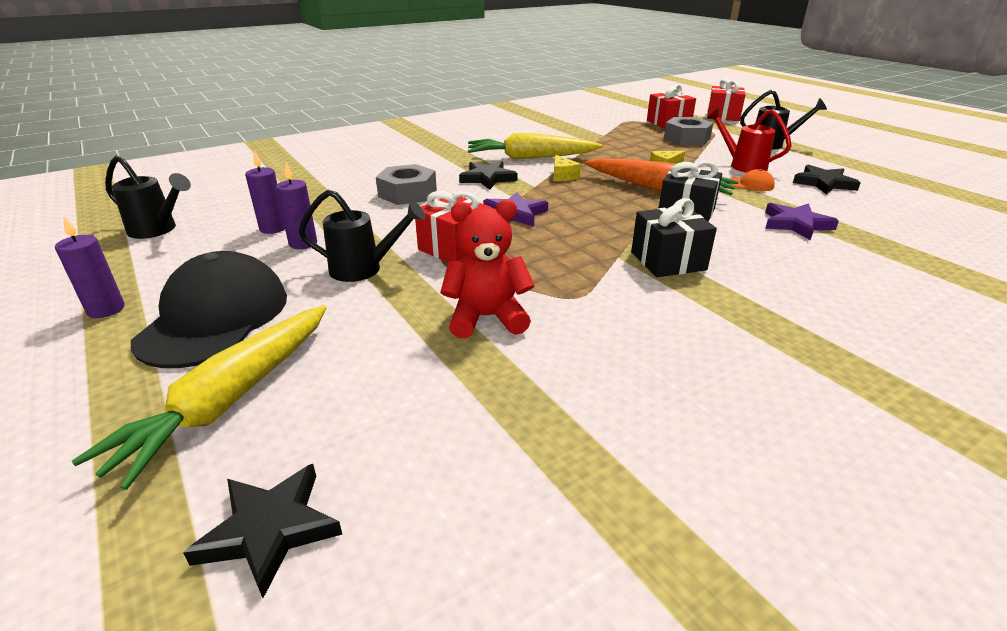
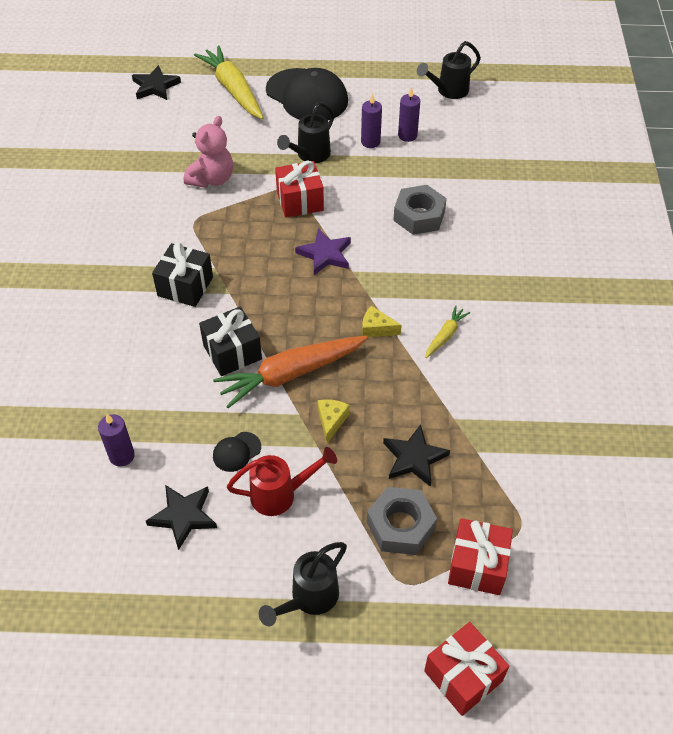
camera: 125 degrees right, 20 degrees up
purple candle [55,217,125,318] -> purple candle moved to [98,414,135,467]
red teddy bear [441,199,535,339] -> pink teddy bear [184,116,233,188]
black star [459,161,517,190] -> black star moved to [383,424,450,487]
yellow carrot [468,133,603,159] -> yellow carrot [425,305,470,358], size x0.48
orange cap [728,169,775,191] -> black cap [213,432,261,472]
purple star [765,203,839,240] -> none

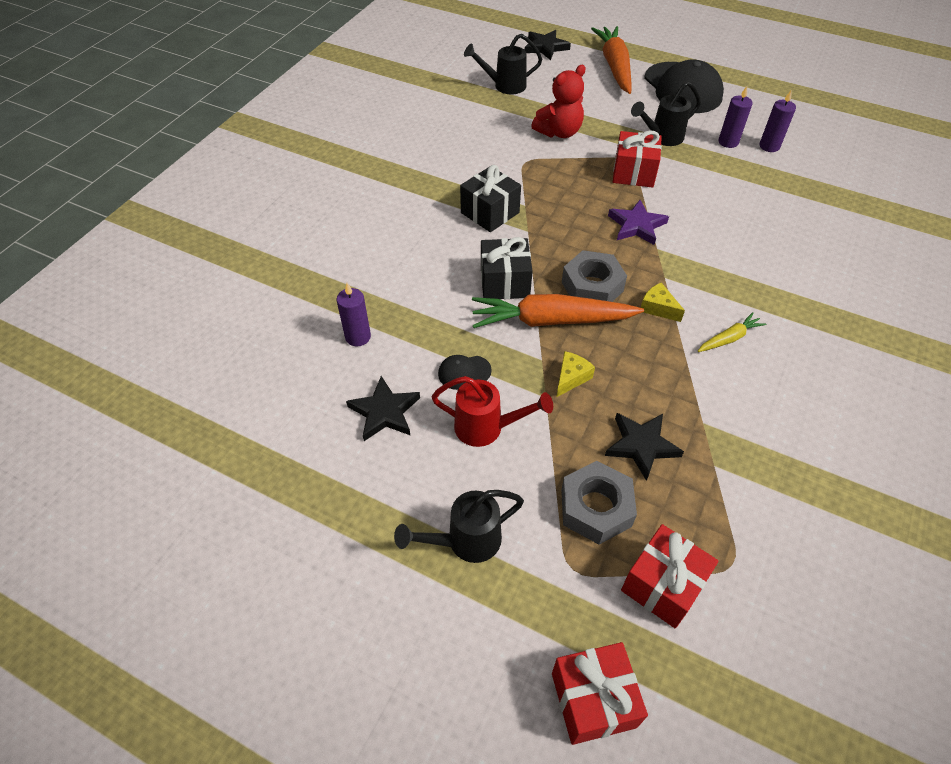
camera: 25 degrees right, 0 degrees up
pink teddy bear [184,116,233,188] -> red teddy bear [531,65,586,138]
yellow carrot [194,45,264,119] -> orange carrot [591,26,632,94]
grey nut [393,185,447,235] -> grey nut moved to [562,250,627,302]
black watering can [417,41,481,99] -> black watering can moved to [464,34,542,94]

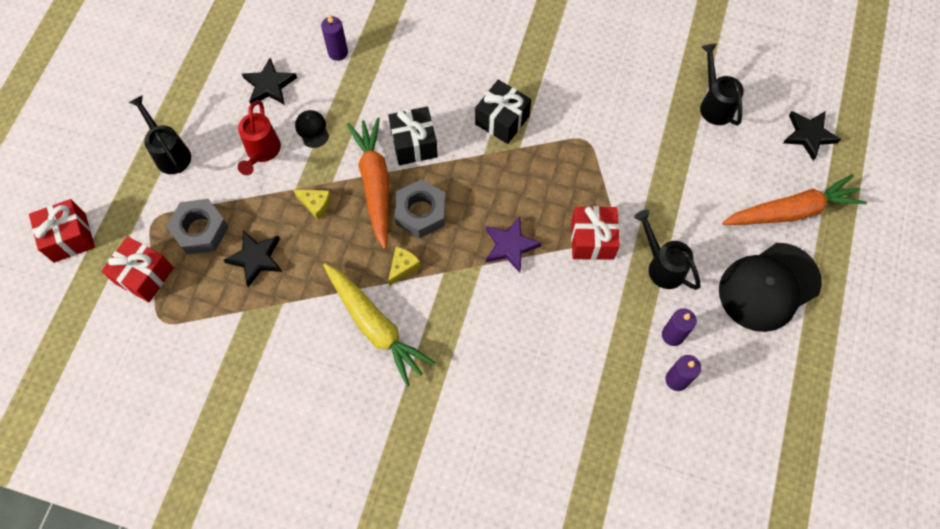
camera: 80 degrees right, 15 degrees up
red teddy bear [531,65,586,138] -> none
yellow carrot [698,312,766,352] -> yellow carrot [323,263,435,387], size x2.10

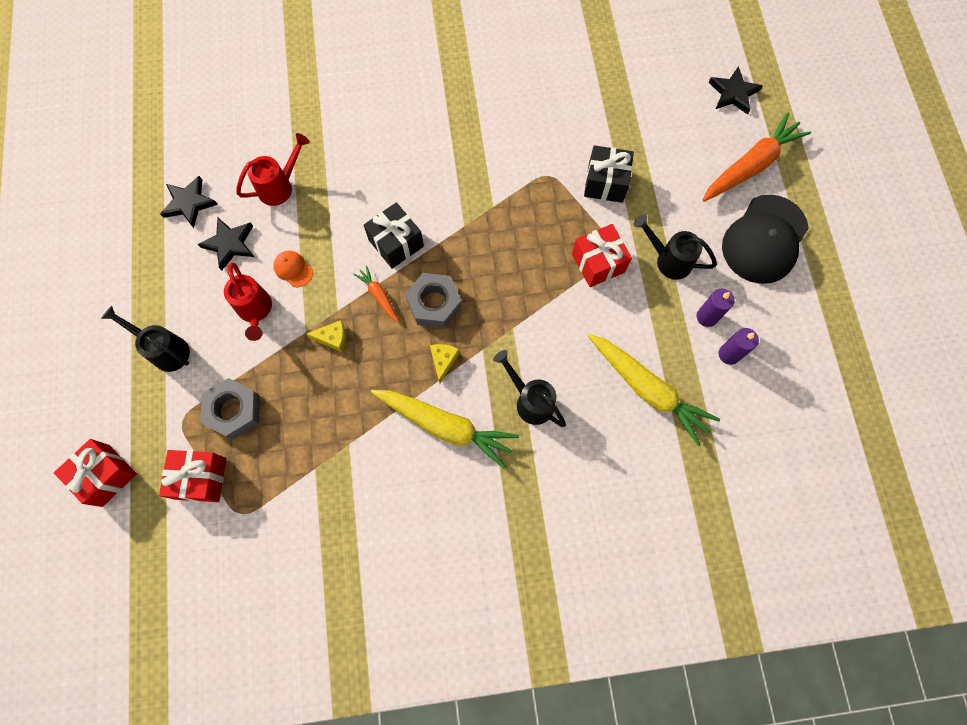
camera: 25 degrees left, 5 degrees up
black star [223,231,282,287] -> black star moved to [160,176,218,228]
black cap [295,110,329,148] -> orange cap [273,251,313,287]
purple candle [321,15,348,61] -> red watering can [236,133,310,206]
orange carrot [347,118,389,249] -> orange carrot [354,265,399,322], size x0.48
black gift [475,80,531,144] -> black gift moved to [584,145,634,203]
purple star [486,217,542,273] -> none
black watering can [700,43,744,125] -> black watering can moved to [493,350,566,427]
none -> yellow carrot [588,334,720,446]

